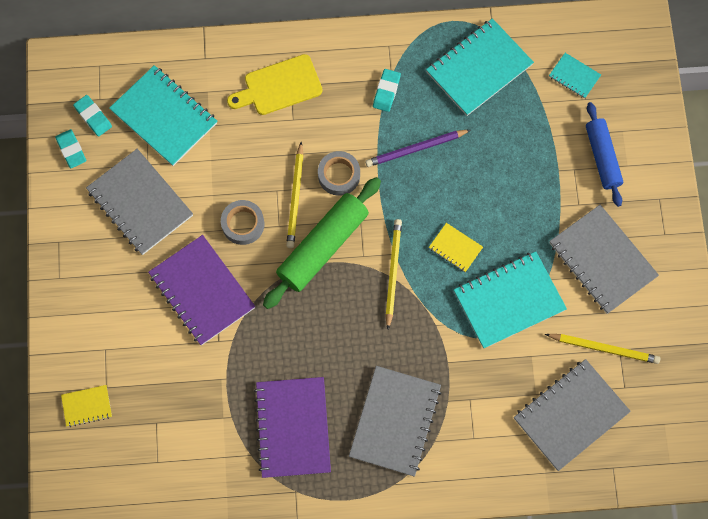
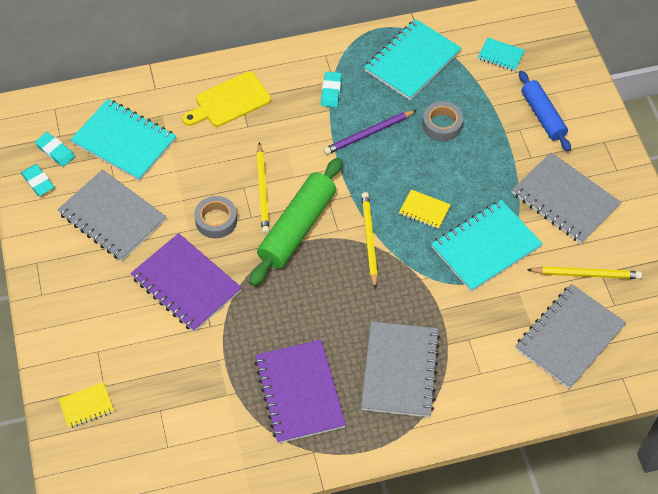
camera: 10 degrees left, 15 degrees down
grey tape [318,151,360,196] -> grey tape moved to [422,102,463,141]

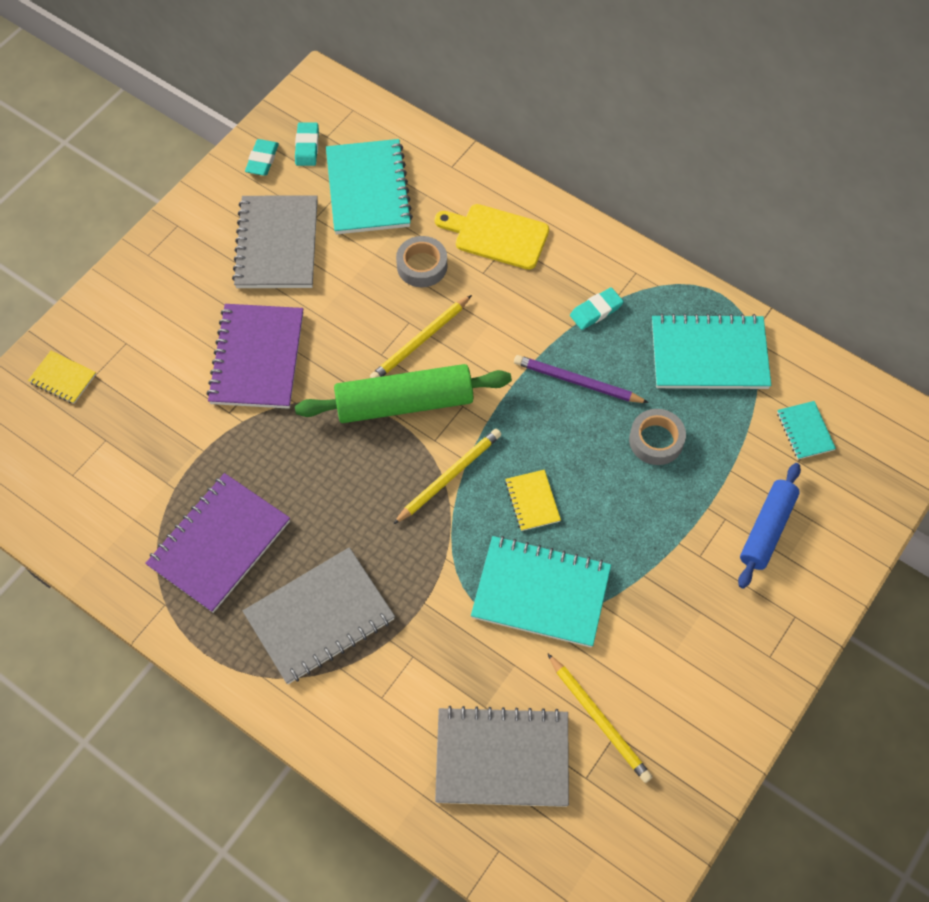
camera: 50 degrees right, 5 degrees up
grey tape [194,196,237,238] -> grey tape moved to [396,236,447,287]
grey notebook [512,152,621,244] -> none

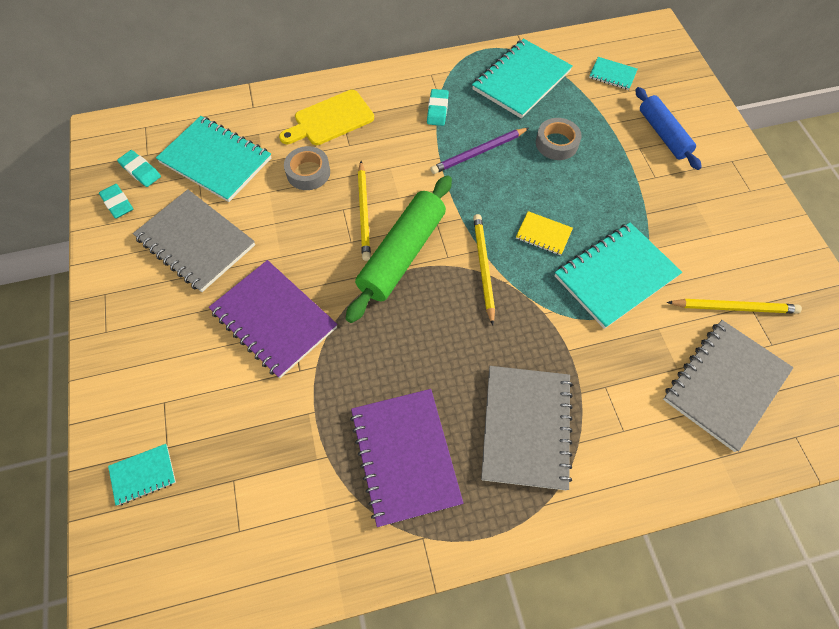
camera: 50 degrees left, 0 degrees up
yellow notebook [28,351,96,404] -> turquoise notebook [108,444,176,506]

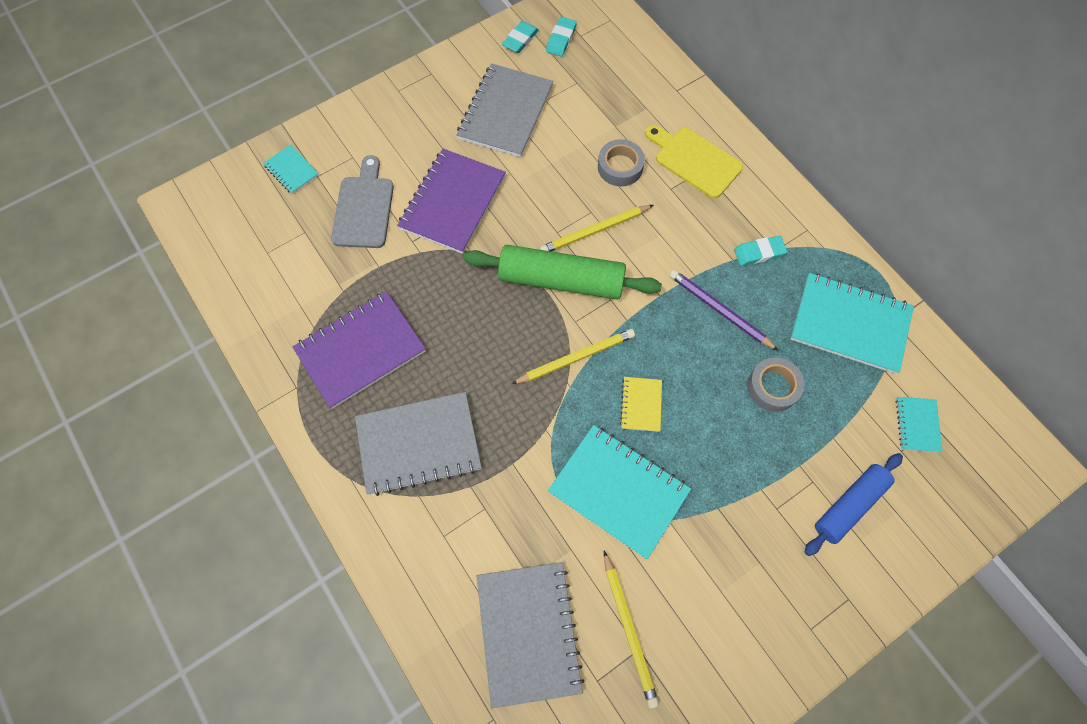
camera: 70 degrees right, 5 degrees up
turquoise notebook [156,116,271,202] -> none
grey notebook [663,320,794,452] -> grey notebook turned 60 degrees clockwise [477,562,584,708]
none -> grey cutting board [331,155,394,248]

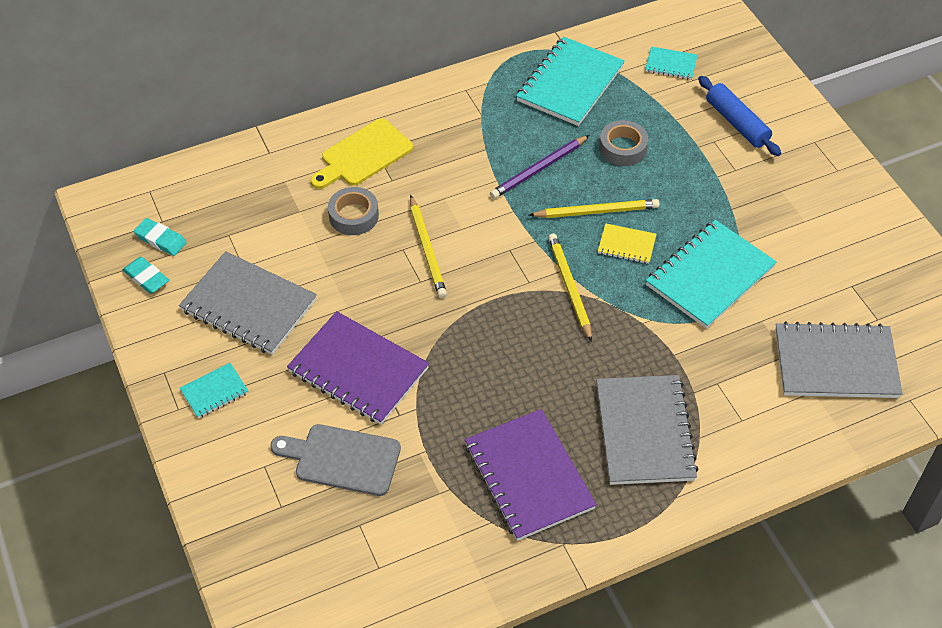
camera: 80 degrees left, 15 degrees down
turquoise notebook [263,144,319,194] -> turquoise notebook moved to [180,363,248,418]
green rolling pin [464,245,662,299] -> none
yellow pencil [604,551,659,709] -> yellow pencil moved to [529,199,659,218]
turquoise eraser [734,236,787,266] -> none

